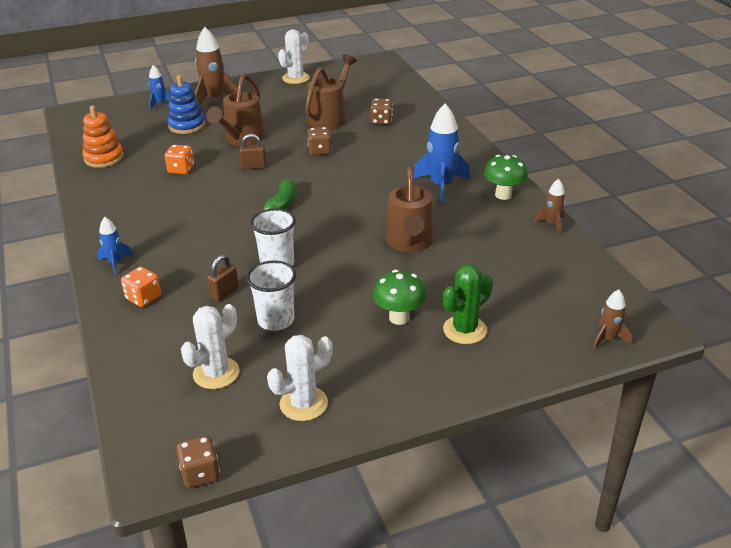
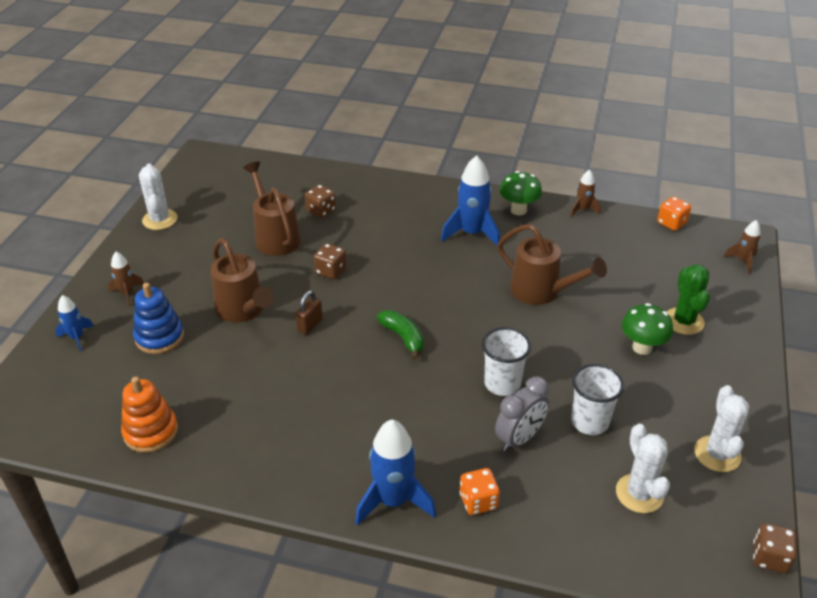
camera: 55 degrees left, 5 degrees up
blue rocket [97,217,134,275] -> blue rocket [355,420,436,526], size x1.83
orange dice [165,145,194,174] -> orange dice moved to [657,196,691,231]
brown rocket [195,27,238,106] -> brown rocket [108,252,144,306], size x0.55
brown padlock [207,255,238,302] -> grey clock [495,376,549,452]

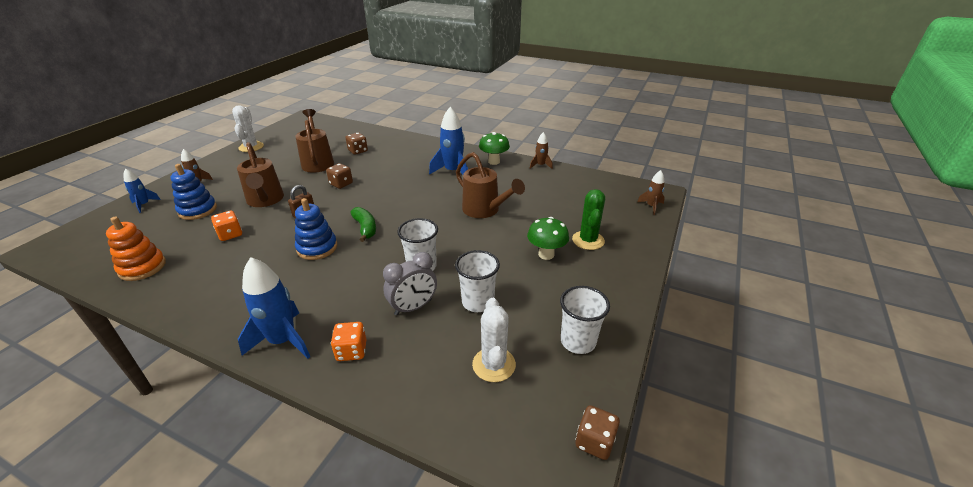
camera: 10 degrees right, 5 degrees down
orange dice [657,196,691,231] -> orange dice moved to [211,211,242,241]
white cactus [694,385,749,472] -> white cup [560,286,610,354]
none -> blue stacking toy [295,198,337,260]

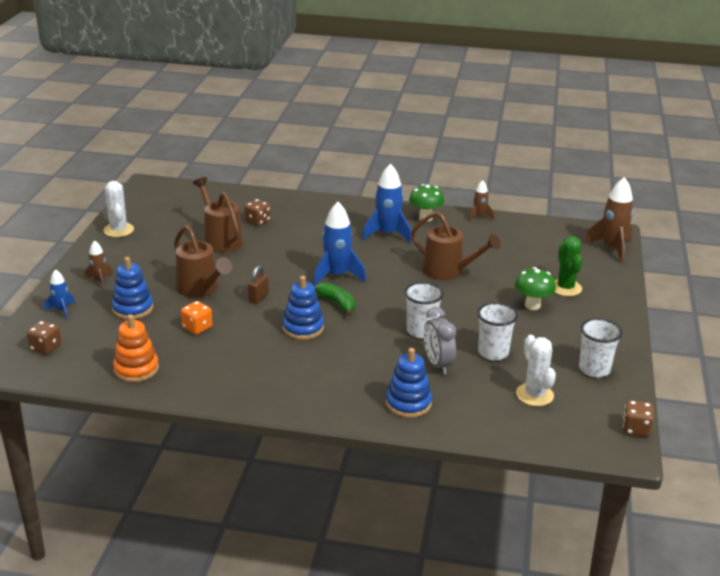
camera: 15 degrees left, 5 degrees down
blue rocket [238,257,311,359] -> blue rocket moved to [313,202,366,286]
brown dice [326,163,353,189] -> brown dice moved to [27,321,61,355]
orange dice [331,322,366,361] -> blue stacking toy [386,348,432,418]
grey clock [383,252,437,316] -> grey clock turned 120 degrees clockwise [424,307,456,375]
brown rocket [637,170,665,215] -> brown rocket [584,177,634,263], size x1.83

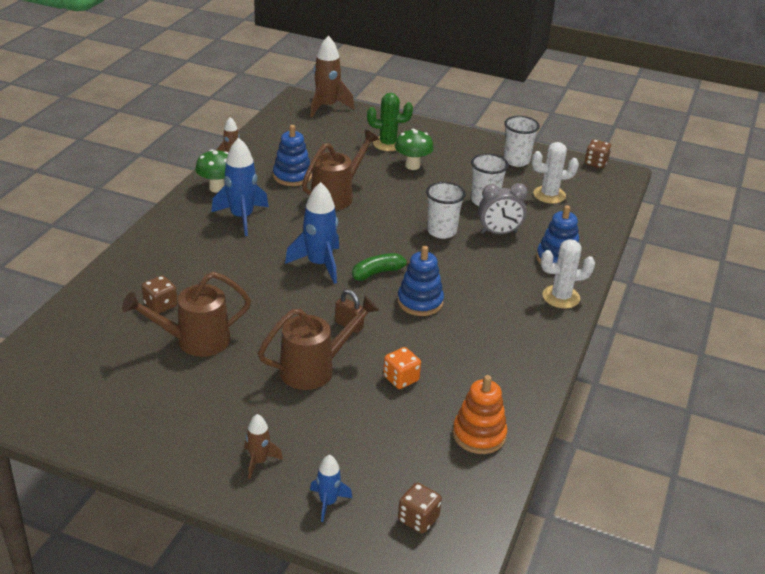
camera: 80 degrees left, 5 degrees up
white cactus [104,181,134,237] -> white cactus moved to [541,239,595,308]
blue stacking toy [111,257,153,319] -> blue stacking toy moved to [273,125,312,186]

